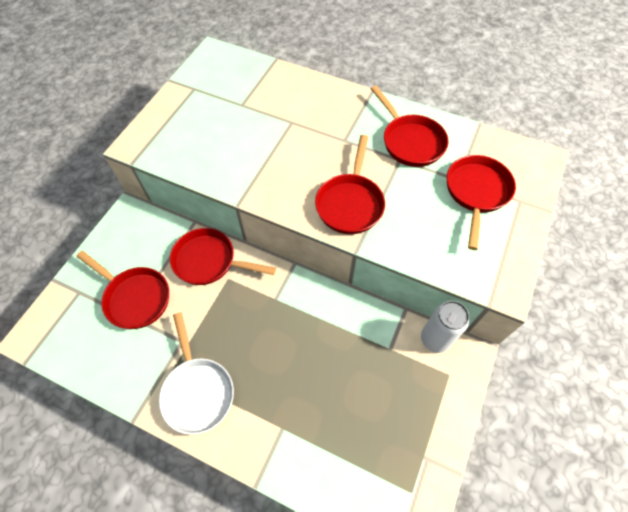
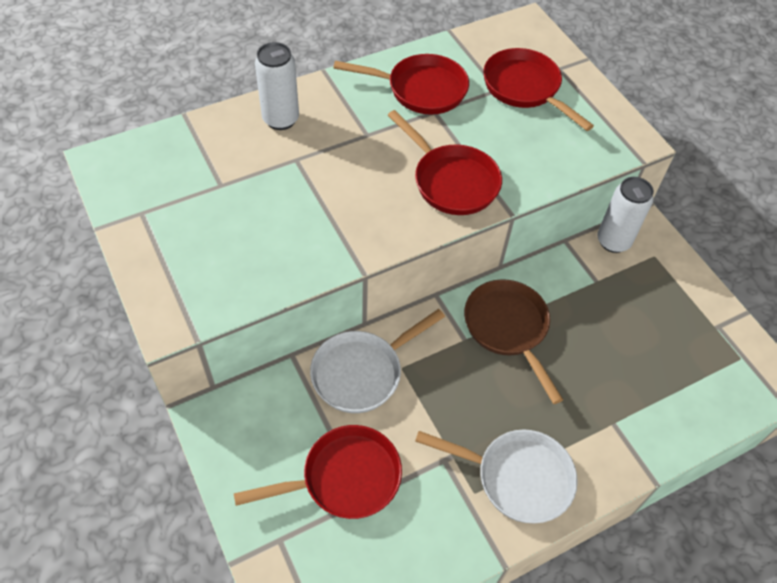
camera: 55 degrees left, 5 degrees down
red pan [170,228,276,285] -> white pan [310,309,445,413]
none -> white can [255,42,299,130]
none -> brown pan [464,279,563,404]

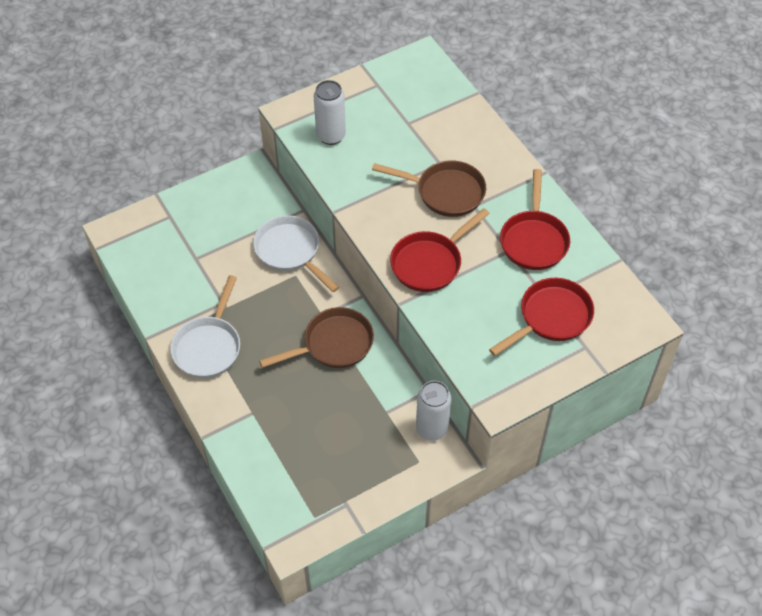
camera: 90 degrees right, 0 degrees up
red pan [234,425,402,519] -> none
white can [255,42,299,130] -> white can moved to [314,80,346,145]
none -> brown pan [372,160,486,217]

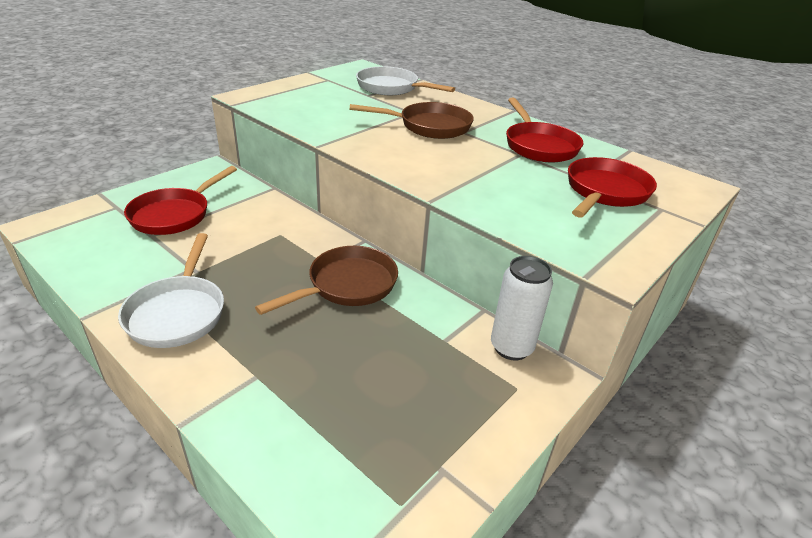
camera: 20 degrees left, 20 degrees down
white pan [253,215,339,292] -> white pan moved to [356,66,455,95]
white can [314,80,346,145] -> none
red pan [390,208,490,292] -> red pan moved to [124,166,237,235]

